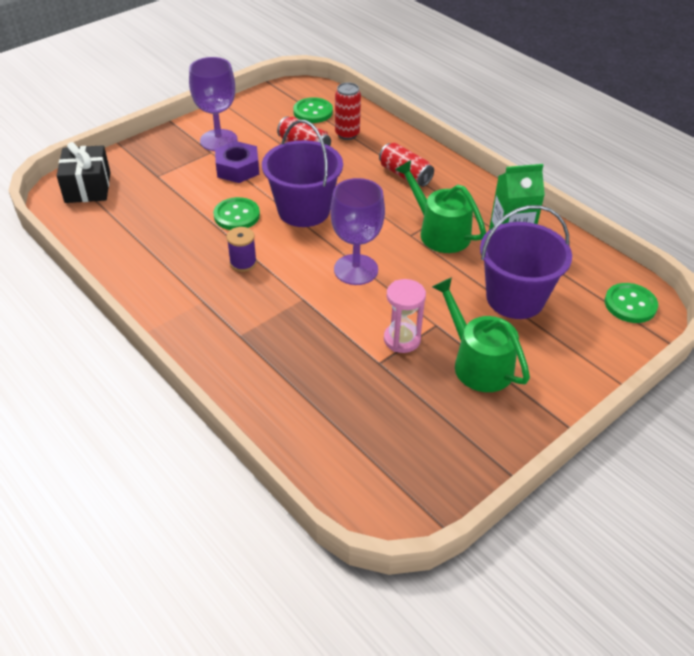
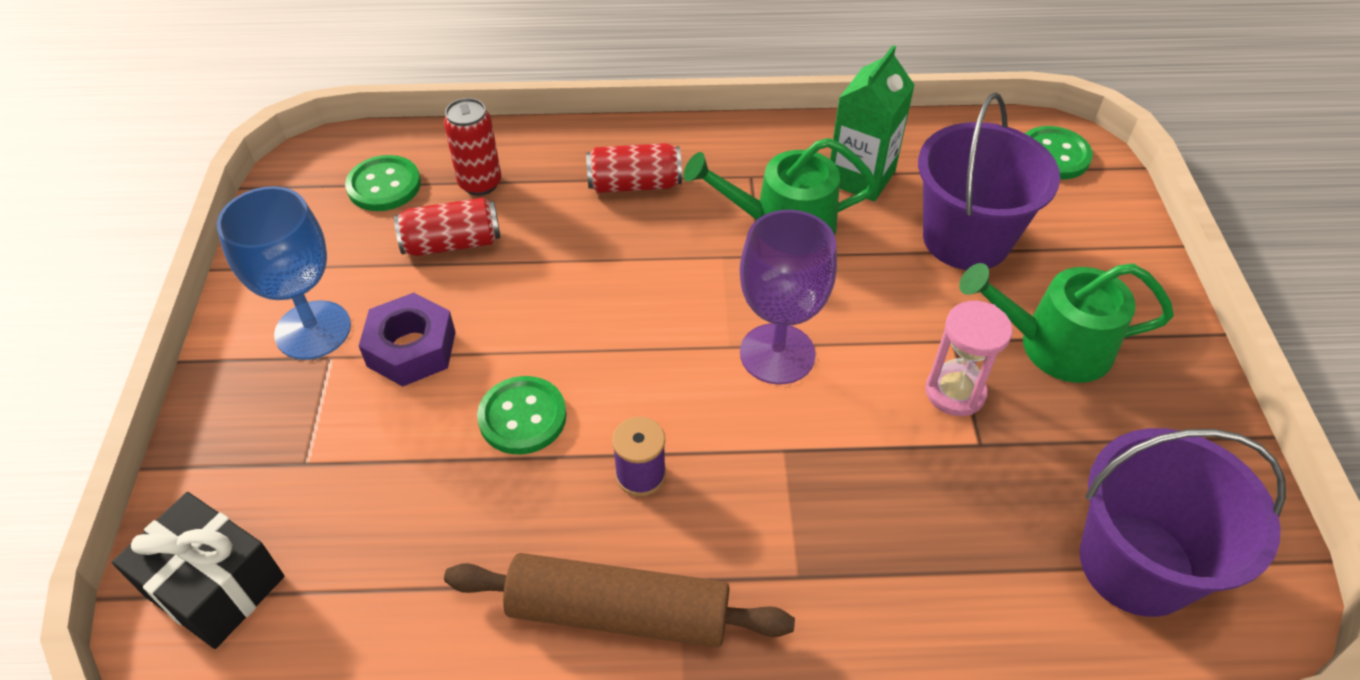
camera: 50 degrees left, 5 degrees up
purple goblet [189,57,238,151] -> blue goblet [217,186,351,360]
purple bucket [262,120,343,227] -> purple bucket moved to [1080,428,1286,617]
none -> brown rolling pin [444,553,795,648]

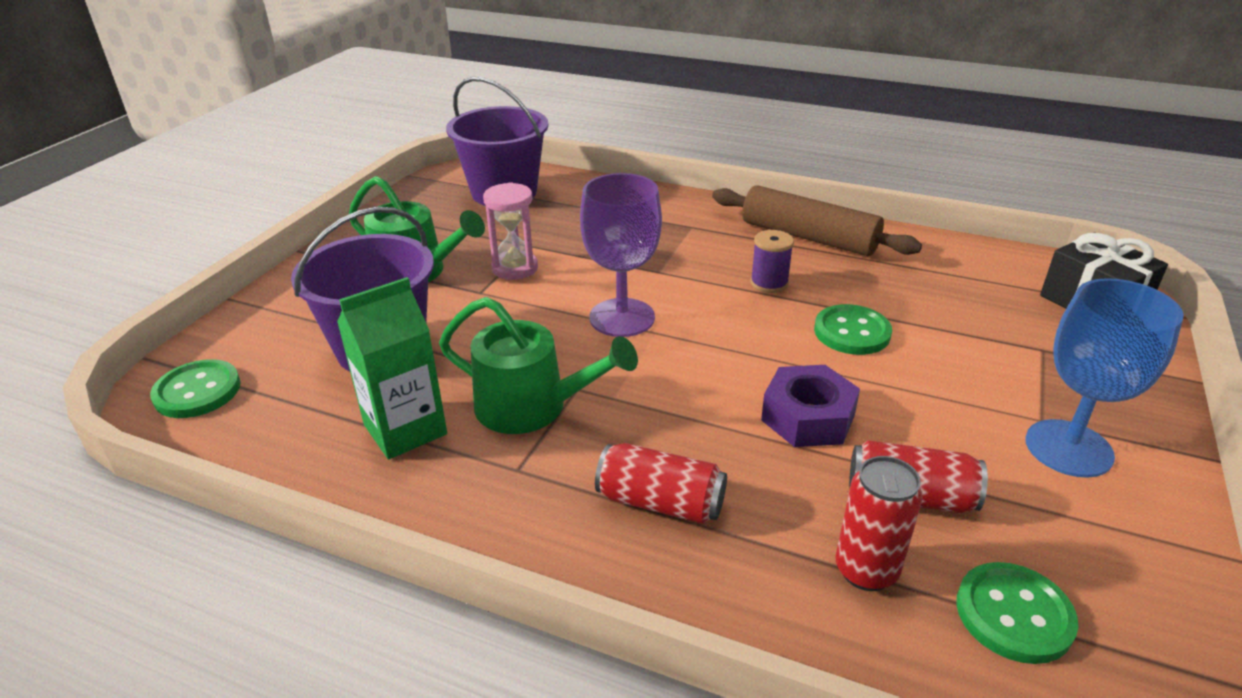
camera: 155 degrees left, 15 degrees down
purple nut [359,293,456,387] -> purple nut moved to [761,365,860,447]

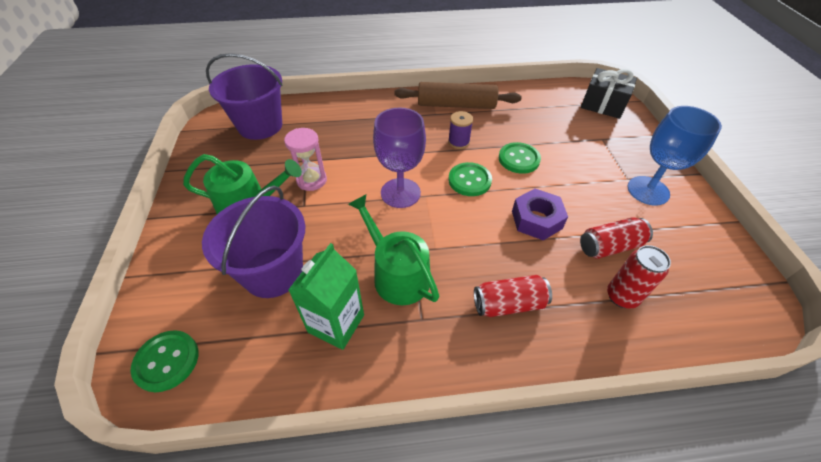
camera: 30 degrees left, 15 degrees up
green watering can [439,297,638,434] -> green watering can turned 120 degrees counterclockwise [348,194,439,305]
green button [956,562,1078,664] -> green button moved to [449,162,492,196]

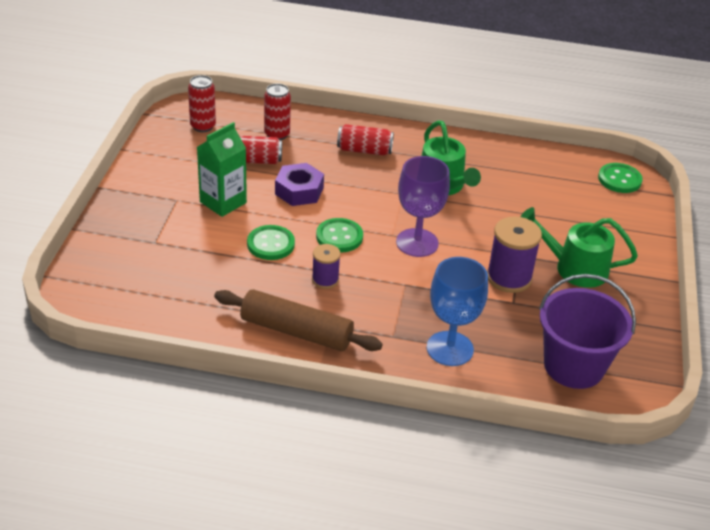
camera: 165 degrees left, 10 degrees down
purple bucket [202,185,305,298] -> none
pink hourglass [284,128,327,191] -> purple spool [487,216,542,293]
green carton [288,243,364,350] -> green carton moved to [197,122,247,217]
black gift [581,68,637,119] -> none
blue goblet [627,106,722,206] -> blue goblet moved to [427,257,488,366]
none -> red can [188,75,216,132]

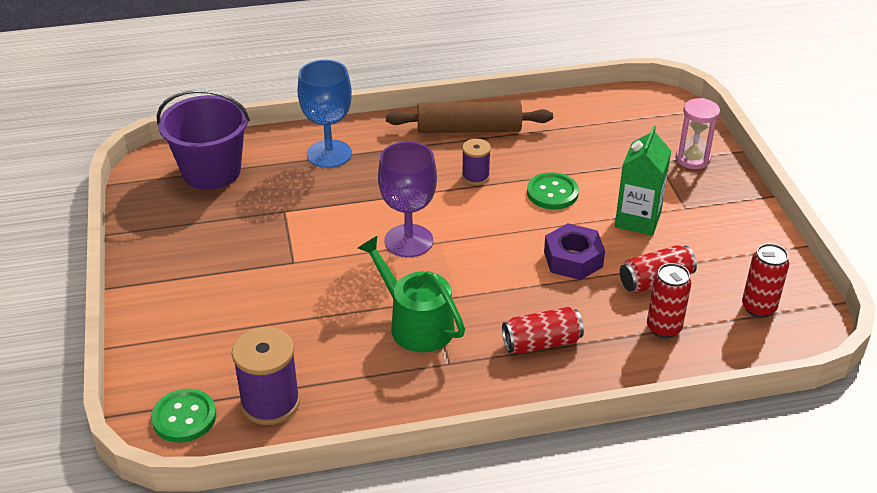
camera: 160 degrees right, 0 degrees up
green button [316,218,363,252] -> none
purple spool [487,216,542,293] -> purple spool moved to [232,327,300,425]
green watering can [520,207,638,288] -> none
none -> pink hourglass [676,98,720,169]

